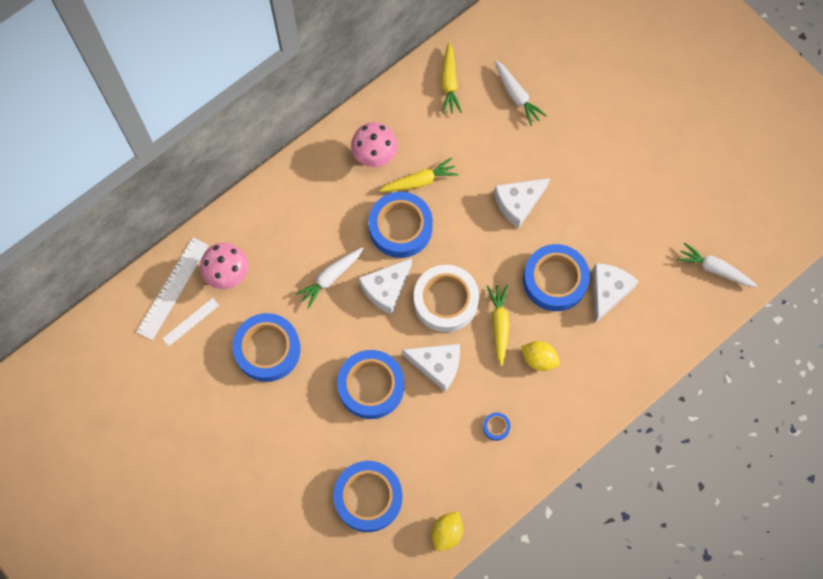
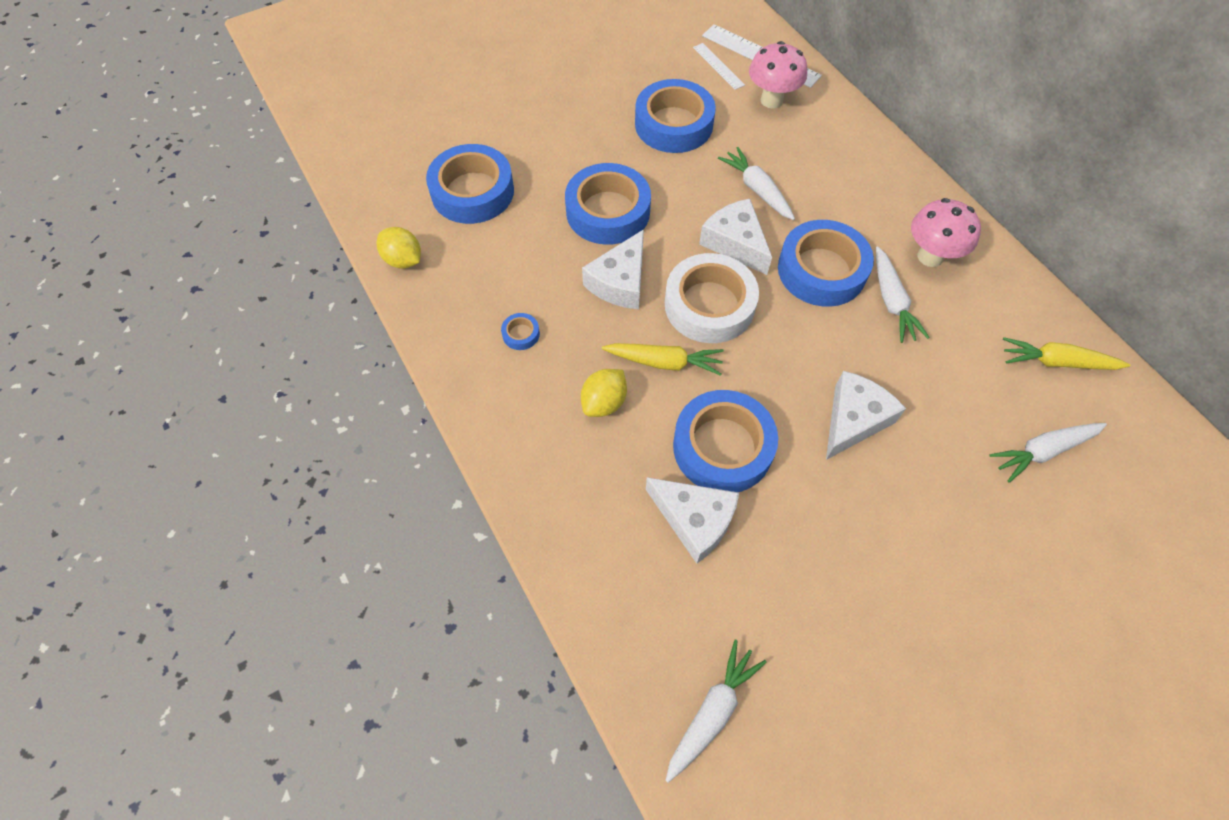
camera: 100 degrees right, 10 degrees down
yellow carrot [379,158,458,192] -> white carrot [876,246,930,343]
white cheese [494,178,550,228] -> white cheese turned 60 degrees clockwise [826,371,906,460]

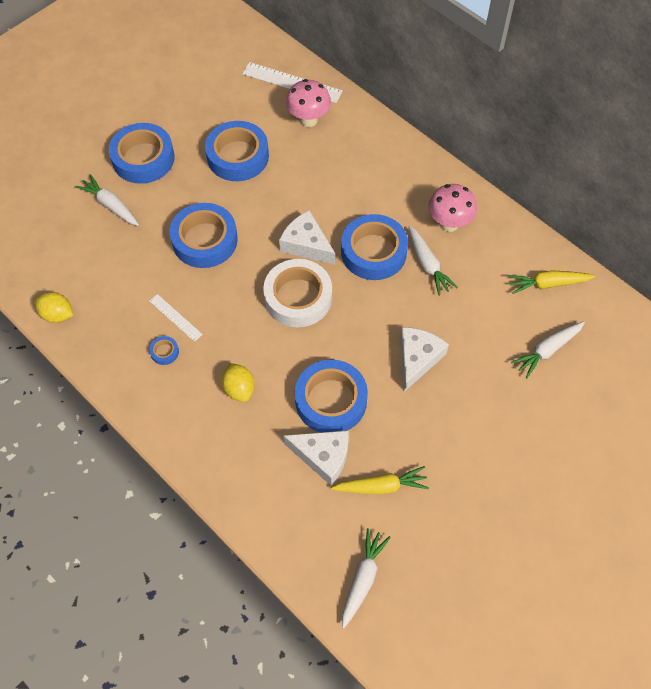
camera: 15 degrees left, 0 degrees up
blue tape [426,144,514,224] -> blue tape moved to [109,123,175,184]
yellow lemon [581,369,627,417] -> yellow lemon turned 45 degrees counterclockwise [222,363,255,402]
white cheese [582,229,644,309] -> none
yellow carrot [602,343,724,376] -> yellow carrot moved to [331,466,429,494]
white ruler [693,43,745,90] -> white ruler moved to [149,294,203,342]
white carrot [718,147,795,220] -> white carrot moved to [76,174,139,226]

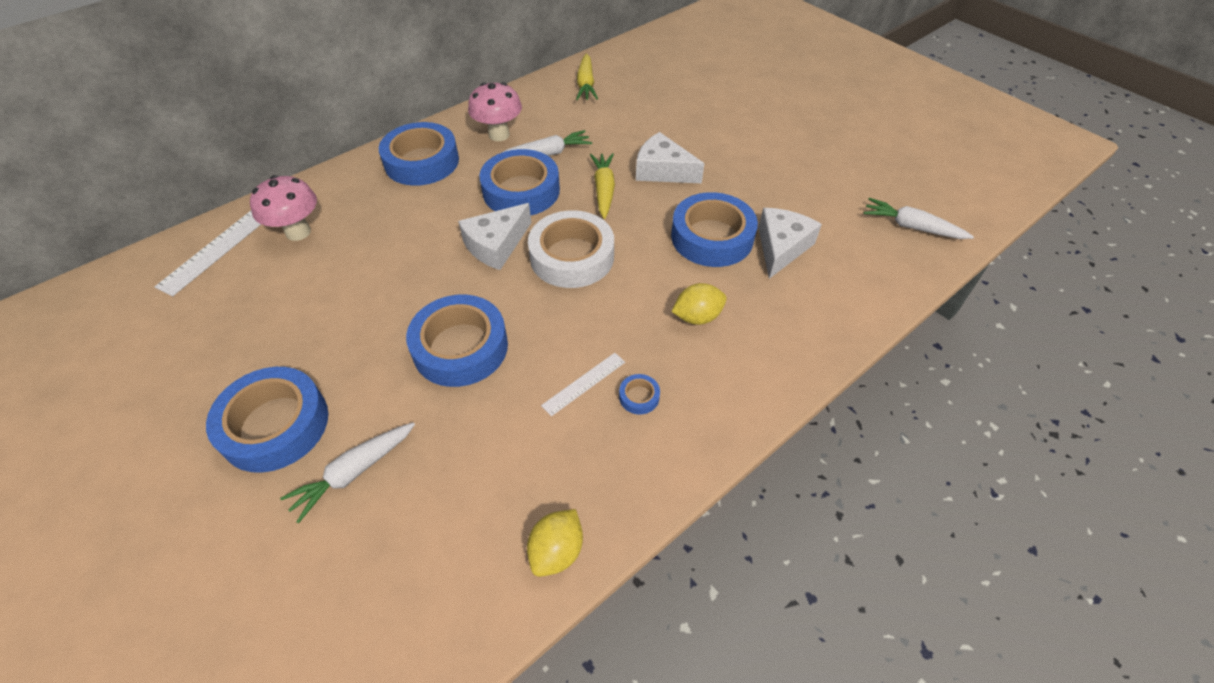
camera: 85 degrees left, 10 degrees down
blue tape [205,121,269,181] -> blue tape moved to [379,122,459,186]
yellow carrot [331,466,429,494] -> yellow carrot moved to [590,153,615,219]
white carrot [511,321,585,378] -> none

